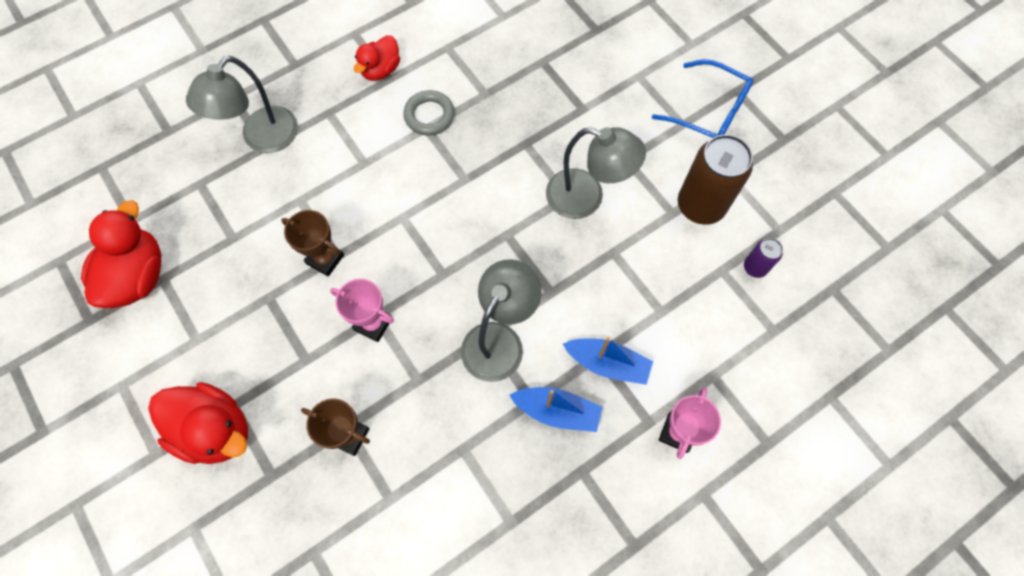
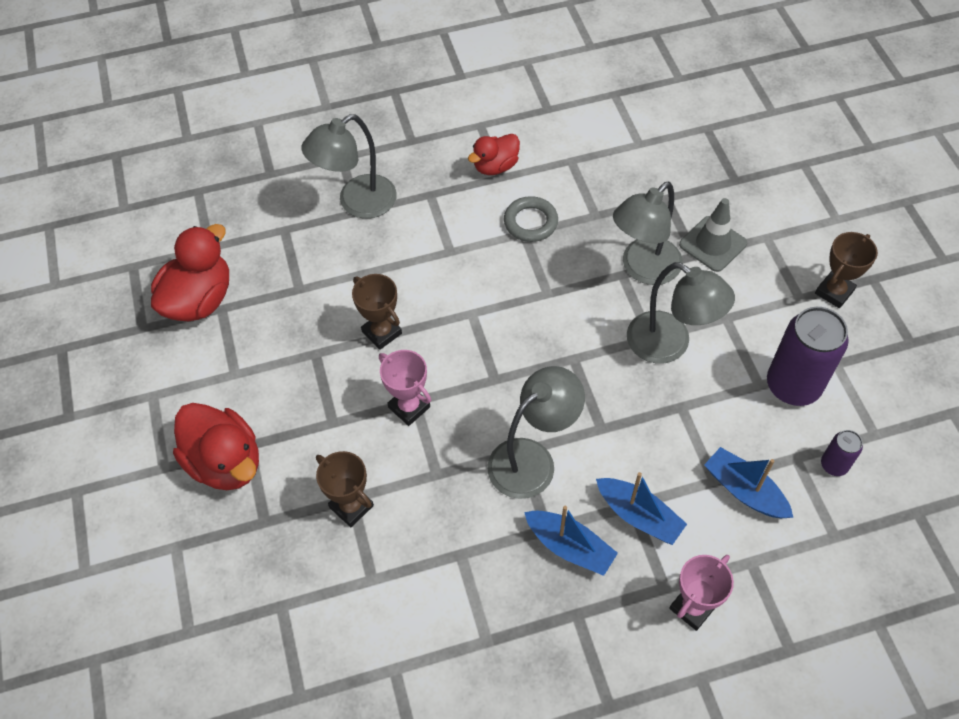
camera: 20 degrees right, 10 degrees down
blue glasses [652,59,753,138] -> brown trophy [815,232,878,308]
brown can [678,134,753,225] -> purple can [767,307,849,406]
none -> grey lamp [613,182,683,285]
none -> grey traffic cone [679,198,747,272]
none -> blue boat [704,447,793,518]

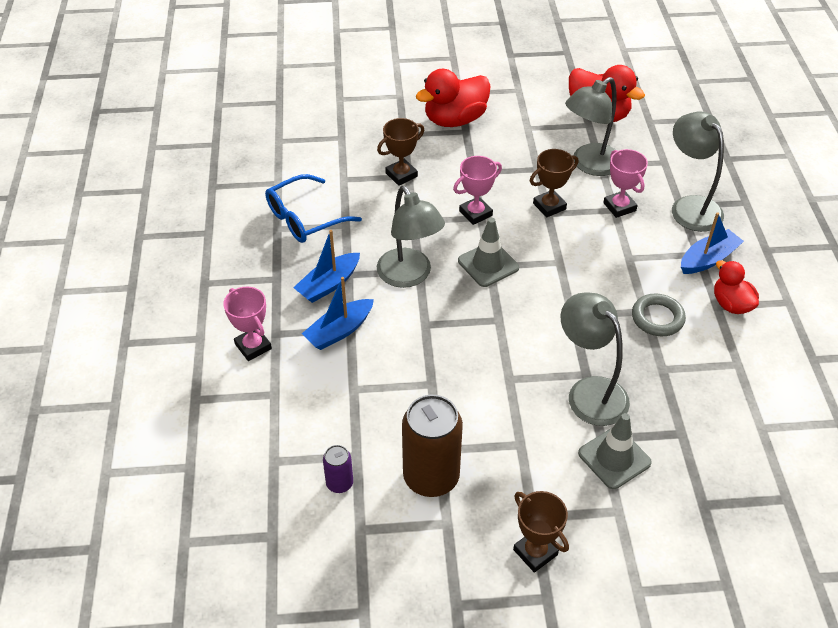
camera: 100 degrees right, 10 degrees down
grey lamp [627,262,735,363] -> grey lamp moved to [565,77,617,176]
blue boat [704,447,793,518] -> blue boat moved to [681,212,744,274]
purple can [767,307,849,406] -> brown can [402,395,463,497]
none -> blue glasses [265,174,362,243]
none -> grey traffic cone [458,218,519,287]
none -> pink trophy [603,149,648,218]

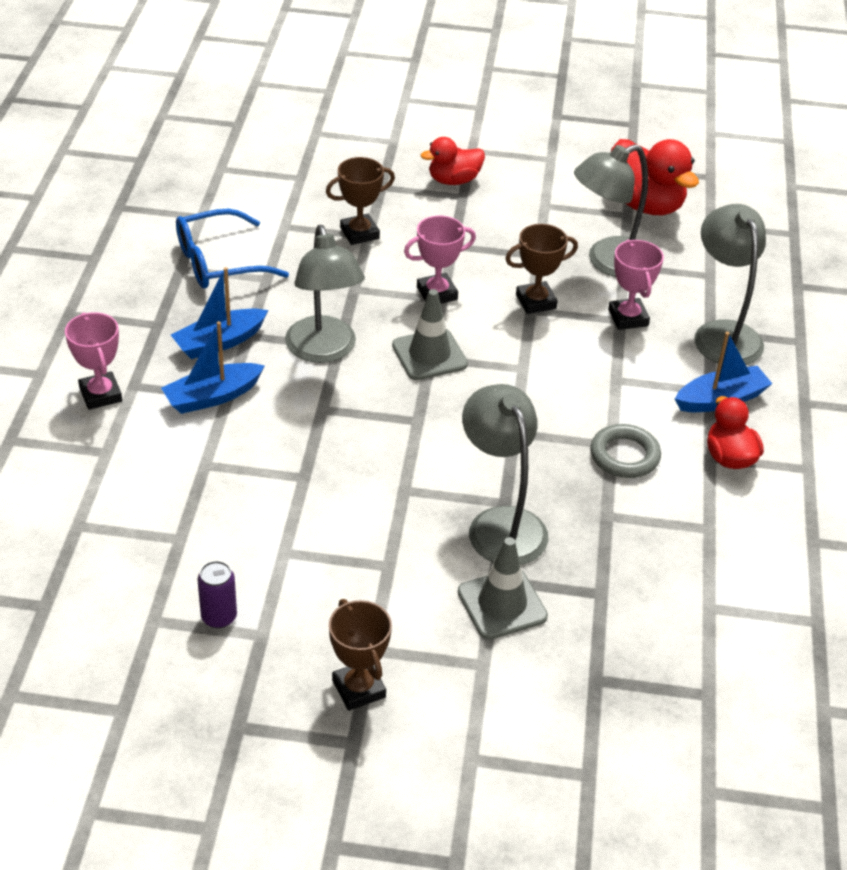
camera: 10 degrees right, 5 degrees down
purple can [323,445,353,493] -> purple can moved to [197,561,237,628]
brown can [402,395,463,497] -> none
red duck [416,69,491,127] -> red duck [421,137,485,185], size x0.61

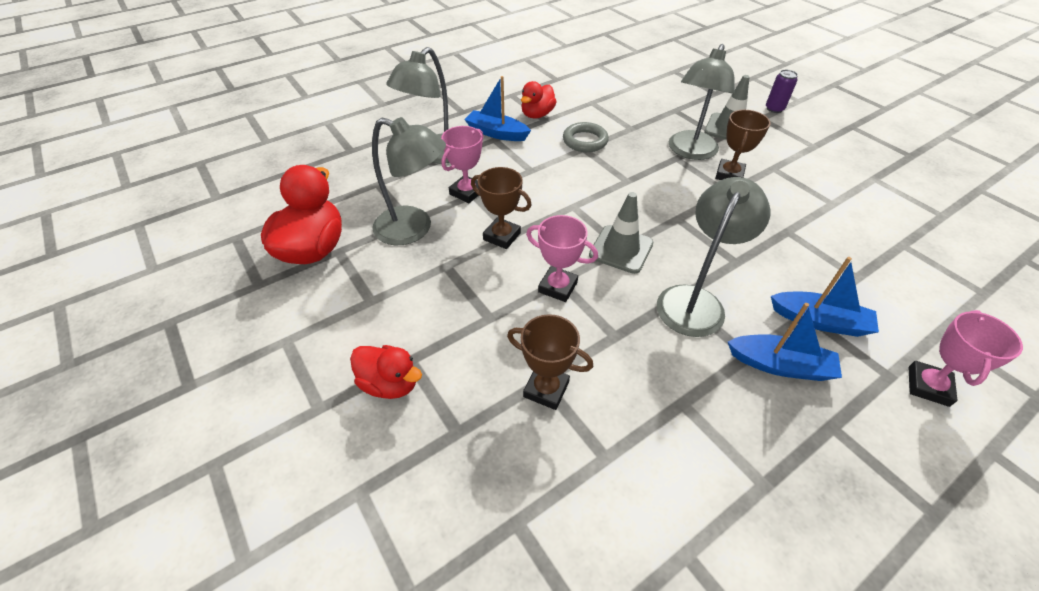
camera: 130 degrees left, 5 degrees up
blue glasses [176,208,289,289] -> none
purple can [197,561,237,628] -> purple can moved to [766,70,798,113]
brown trophy [329,599,392,711] -> brown trophy moved to [715,110,770,180]

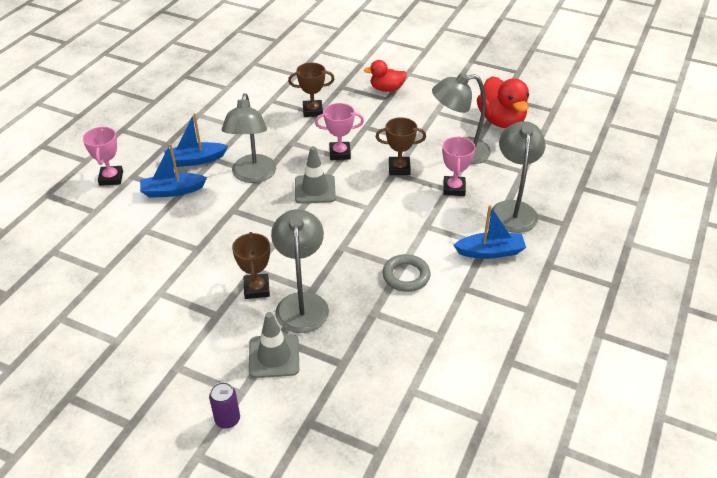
camera: 150 degrees right, 5 degrees down
red duck [521,81,556,118] -> none

